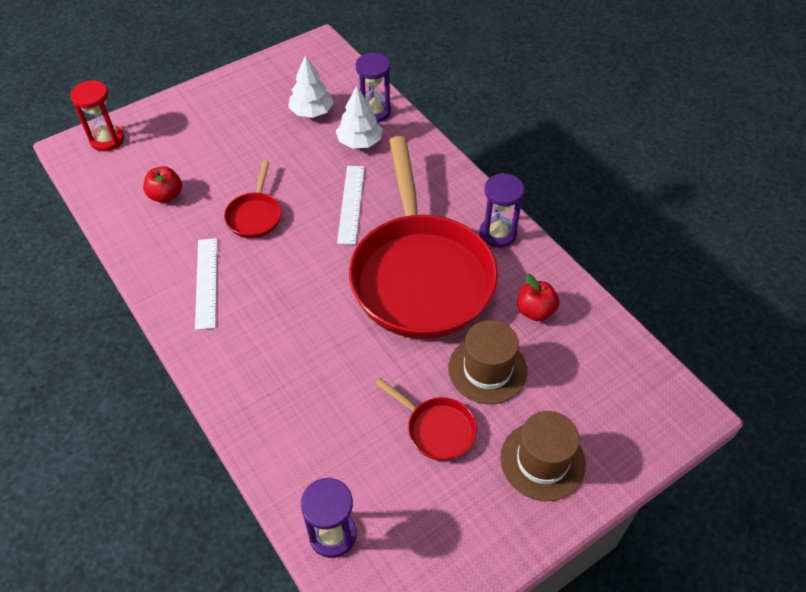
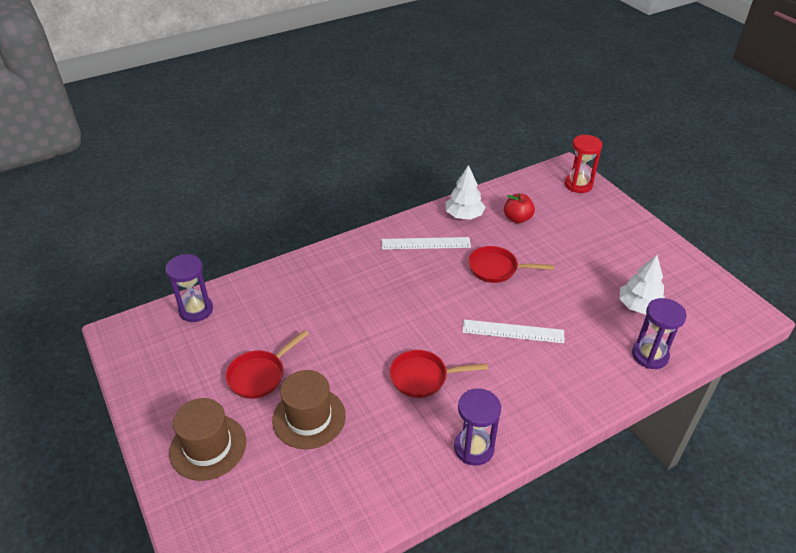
camera: 95 degrees right, 10 degrees down
white tree [336,86,383,149] -> white tree moved to [445,165,485,220]
red pan [349,136,498,339] -> red pan [390,350,488,398], size x0.41
red apple [517,273,559,321] -> none

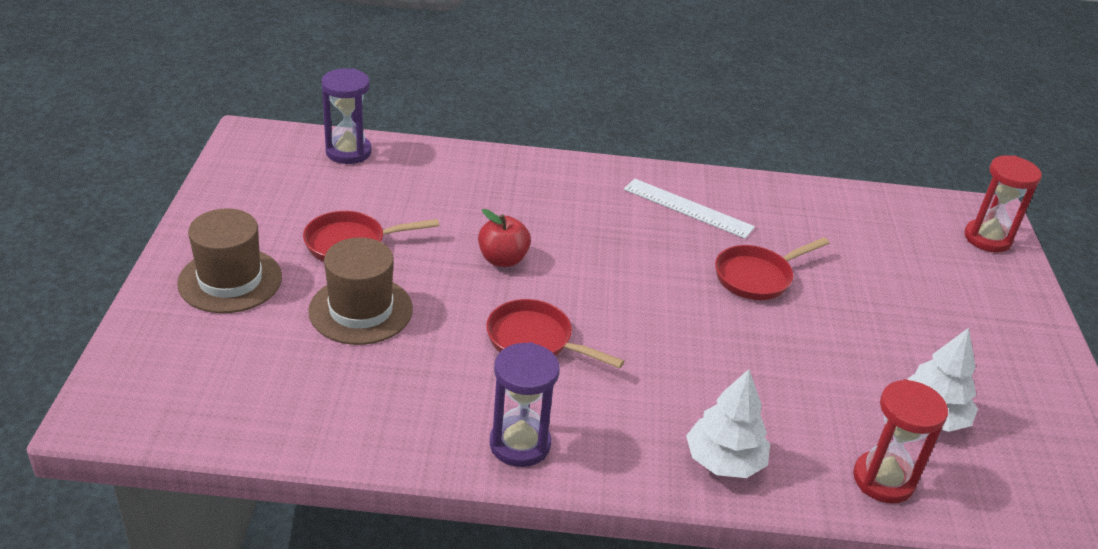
camera: 30 degrees right, 5 degrees down
white tree [445,165,485,220] -> white tree moved to [686,369,770,478]
white ruler [462,320,565,343] -> none
red pan [468,246,554,283] -> red pan turned 75 degrees counterclockwise [715,237,829,300]
red apple [504,194,535,223] -> red apple moved to [478,209,531,267]
purple hourglass [632,298,687,369] -> red hourglass [853,379,948,504]

